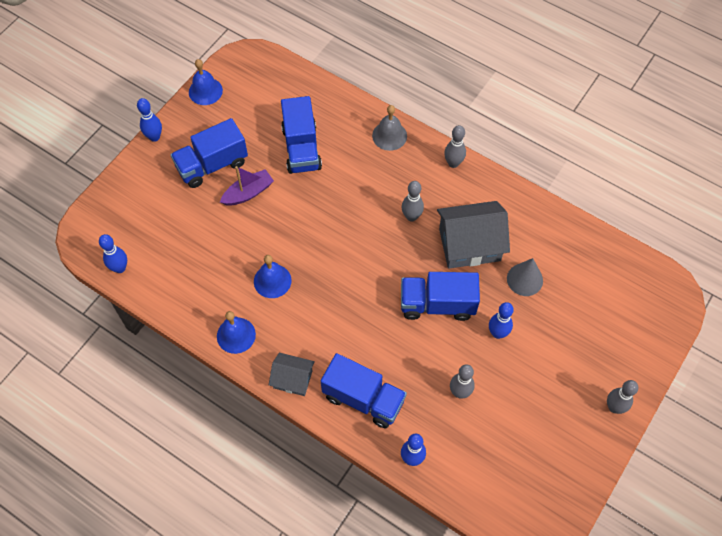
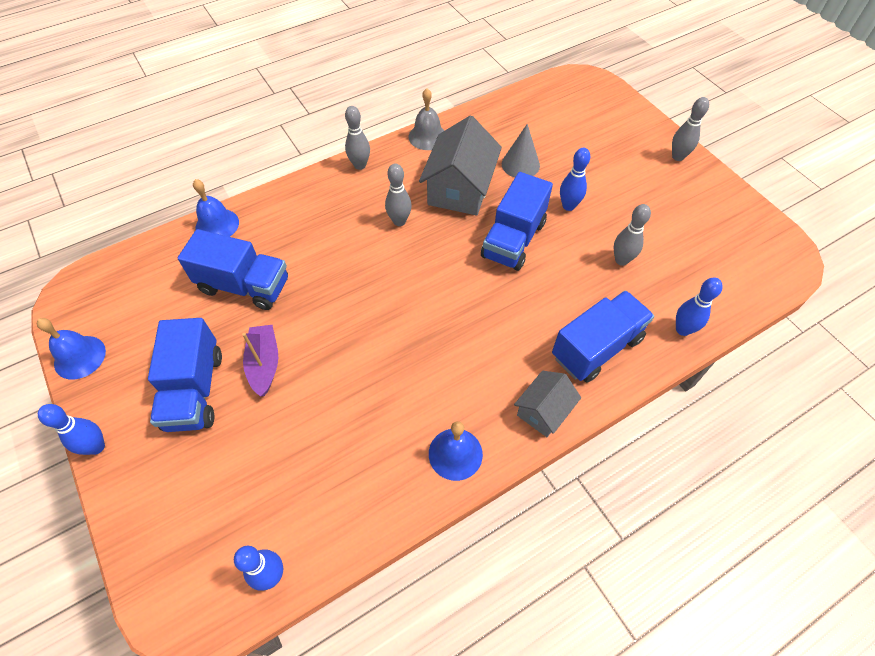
camera: 65 degrees left, 5 degrees down
blue bell [254,255,292,298] -> blue bell moved to [193,179,239,237]
grey bell [372,105,407,151] -> grey bell moved to [409,88,445,150]

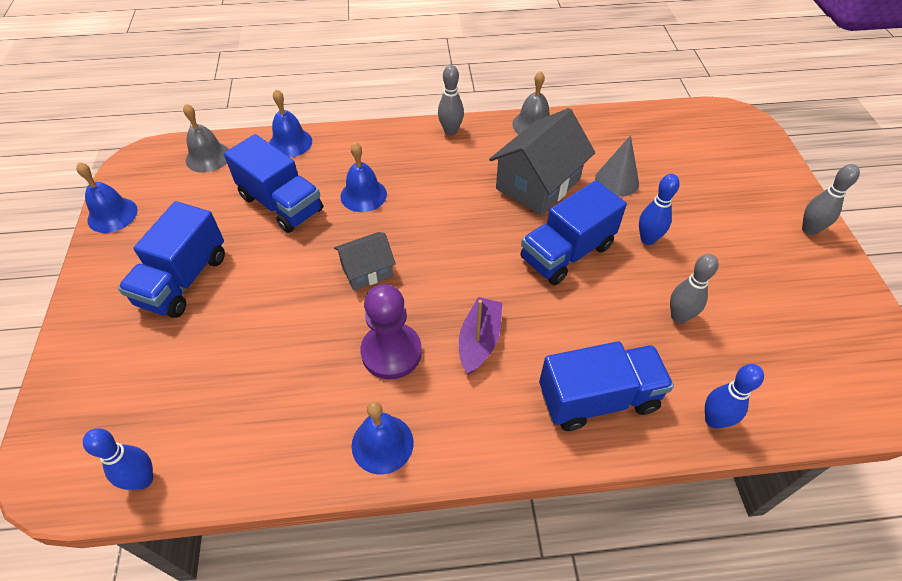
camera: 25 degrees right, 5 degrees down
blue bowling pin [38,404,105,455] -> none
purple boat [242,325,278,397] -> purple boat moved to [459,297,502,374]
grey bowling pin [385,163,412,226] -> none
grey house [514,371,581,437] -> grey house moved to [334,232,396,291]
none -> grey bell [183,104,229,173]
none -> blue bell [340,142,387,212]
none -> purple pawn [360,284,422,379]

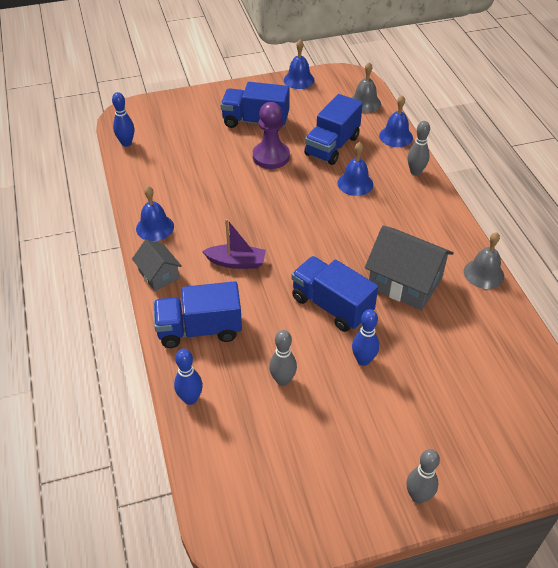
camera: 80 degrees right, 5 degrees down
grey house [334,232,396,291] -> grey house moved to [132,240,182,291]
purple pawn [360,284,422,379] -> purple pawn moved to [253,102,290,169]
grey bowling pin [438,65,464,135] -> grey bowling pin moved to [408,121,430,176]
blue truck [539,341,674,431] -> blue truck turned 105 degrees clockwise [154,281,242,348]
grey cone [595,135,639,197] -> none

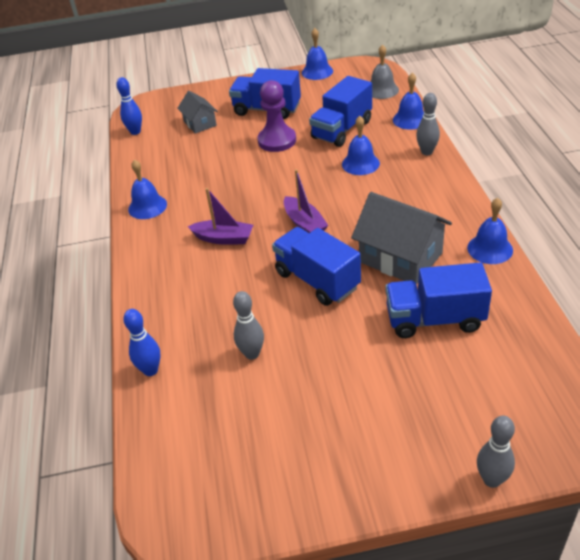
camera: 10 degrees right, 5 degrees down
grey house [132,240,182,291] -> grey house moved to [177,91,218,134]
blue truck [154,281,242,348] -> blue truck moved to [386,262,492,338]
blue bowling pin [352,309,379,366] -> none
grey bowling pin [407,449,440,504] -> grey bowling pin moved to [477,416,515,488]
grey bell [464,232,504,289] -> blue bell [467,198,513,264]
none -> purple boat [284,169,328,233]

